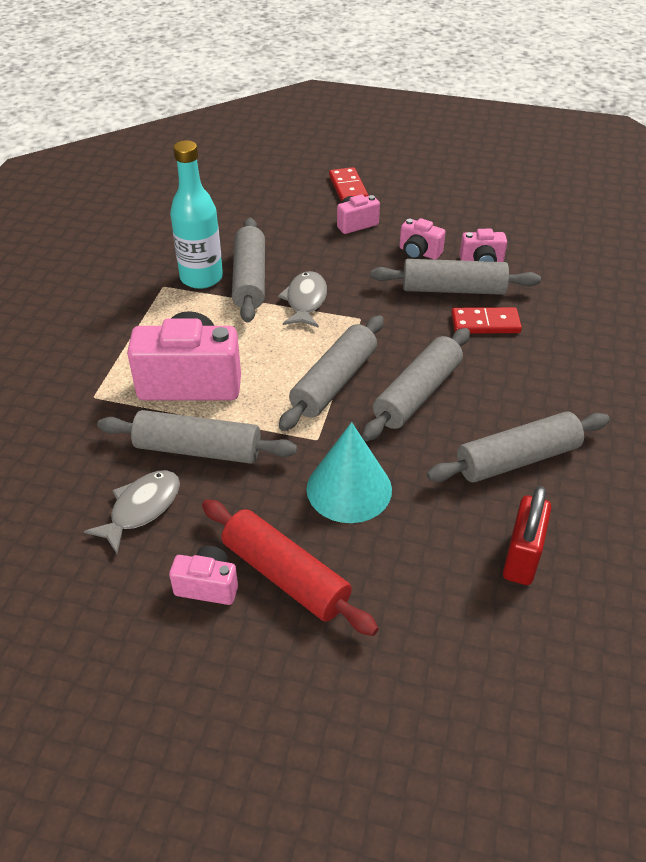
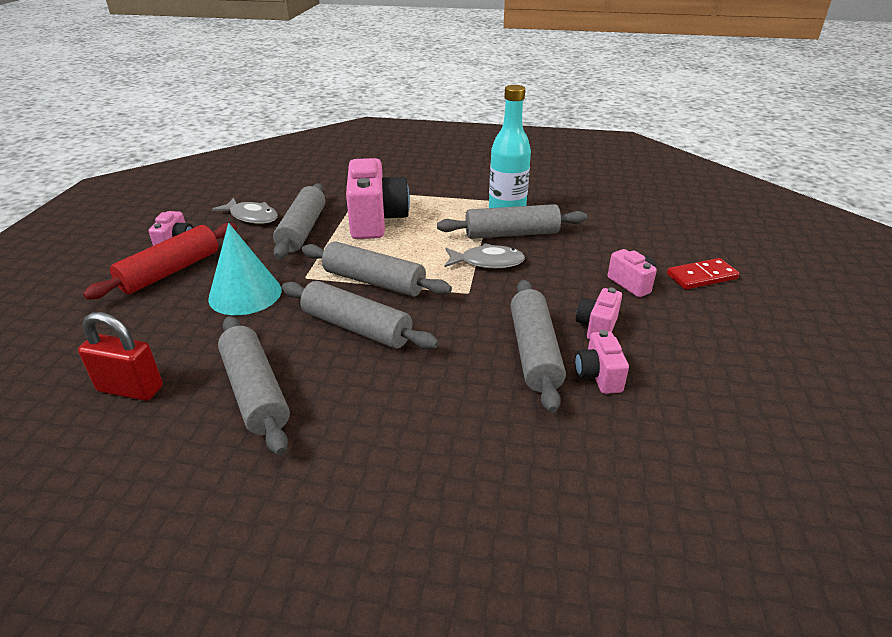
camera: 85 degrees right, 10 degrees down
red domino [451,307,522,334] -> none

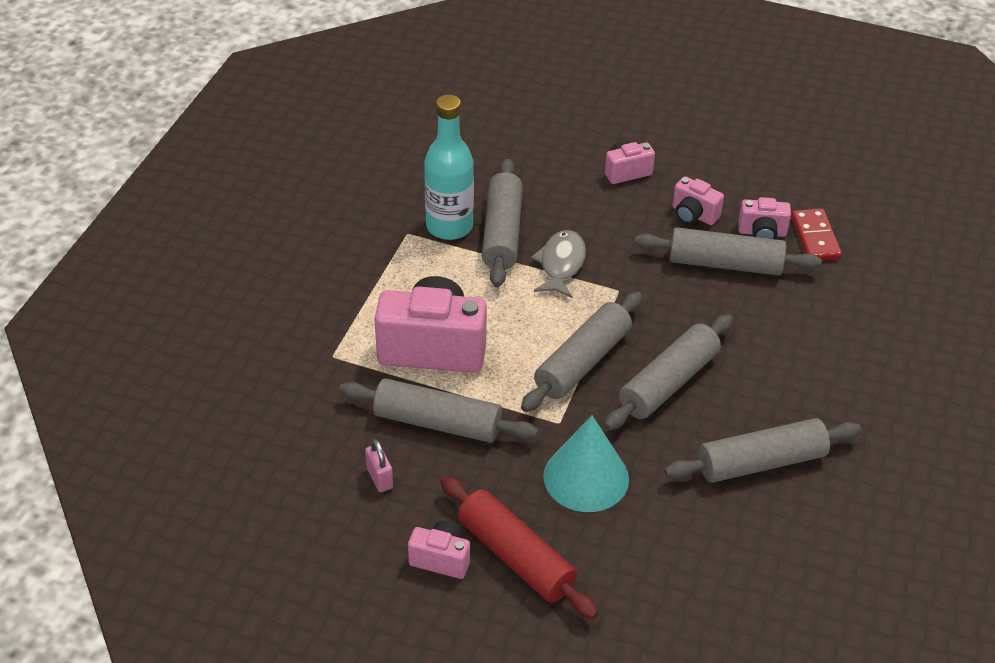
camera: 80 degrees left, 10 degrees up
red padlock [78,312,163,401] -> none
grey fish [212,198,278,224] -> pink padlock [365,439,393,492]
red domino [667,258,740,290] -> red domino moved to [791,208,842,261]

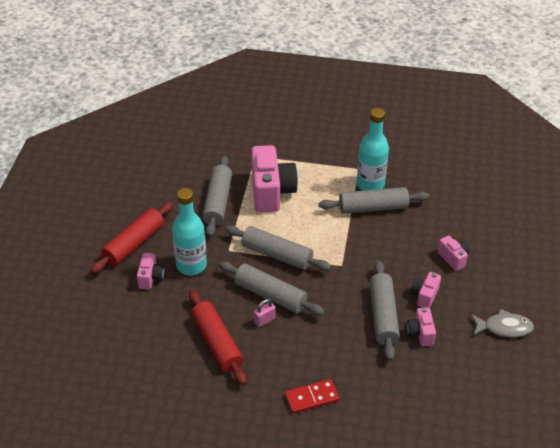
camera: 80 degrees right, 0 degrees up
pink padlock [365,439,393,492] -> pink padlock moved to [254,299,276,327]
pink camera [408,521,470,579] -> pink camera moved to [137,253,165,290]
grey fish [531,230,586,298] -> grey fish moved to [471,309,534,337]
turquoise cone [543,415,629,512] -> turquoise bottle [172,188,207,275]
grey rolling pin [664,418,862,483] -> red rolling pin [189,290,247,385]
red domino [791,208,842,261] -> red domino moved to [285,379,339,414]

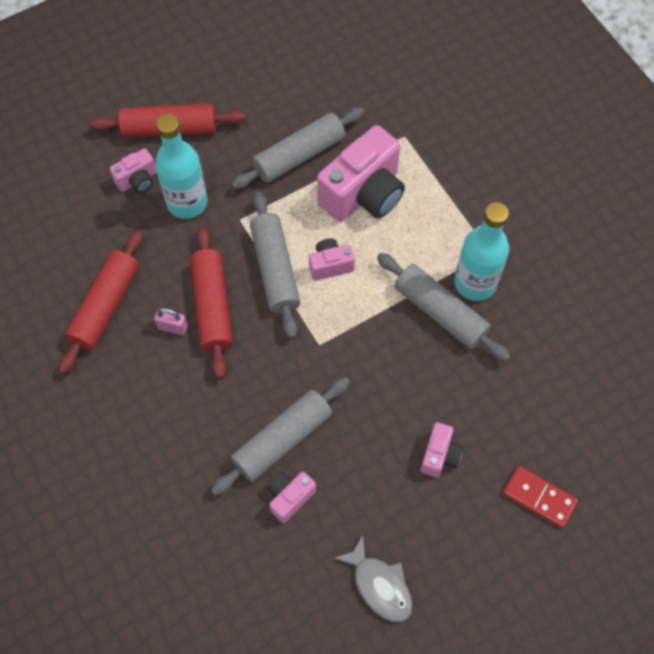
camera: 50 degrees right, 20 degrees up
grey rolling pin [219,261,325,316] -> red rolling pin [190,226,233,379]
red domino [285,379,339,414] -> red domino moved to [503,466,578,529]
pink camera [411,272,441,308] -> pink camera moved to [309,239,355,280]

